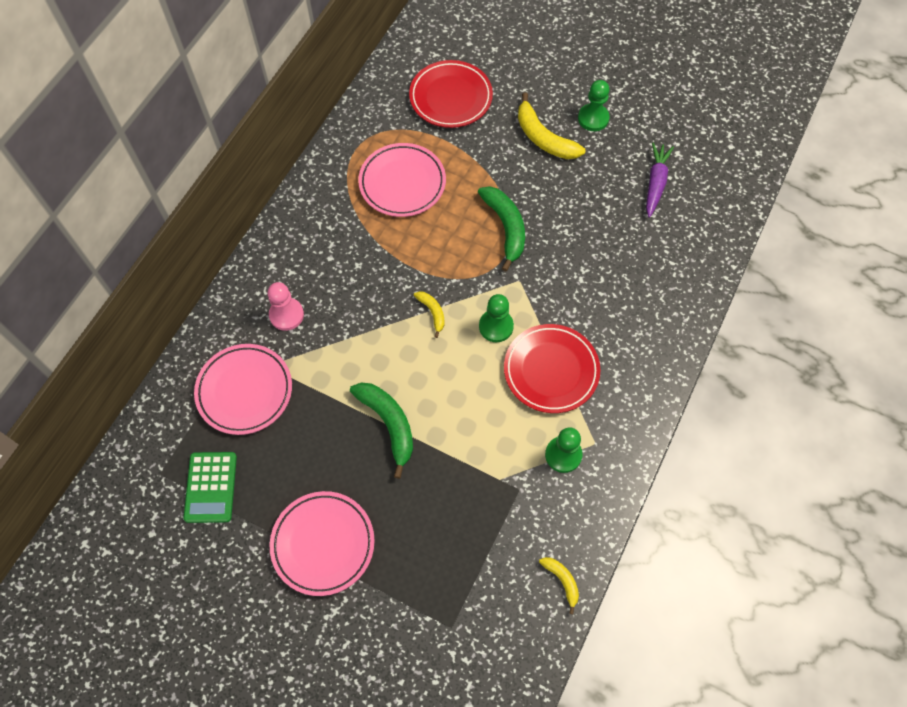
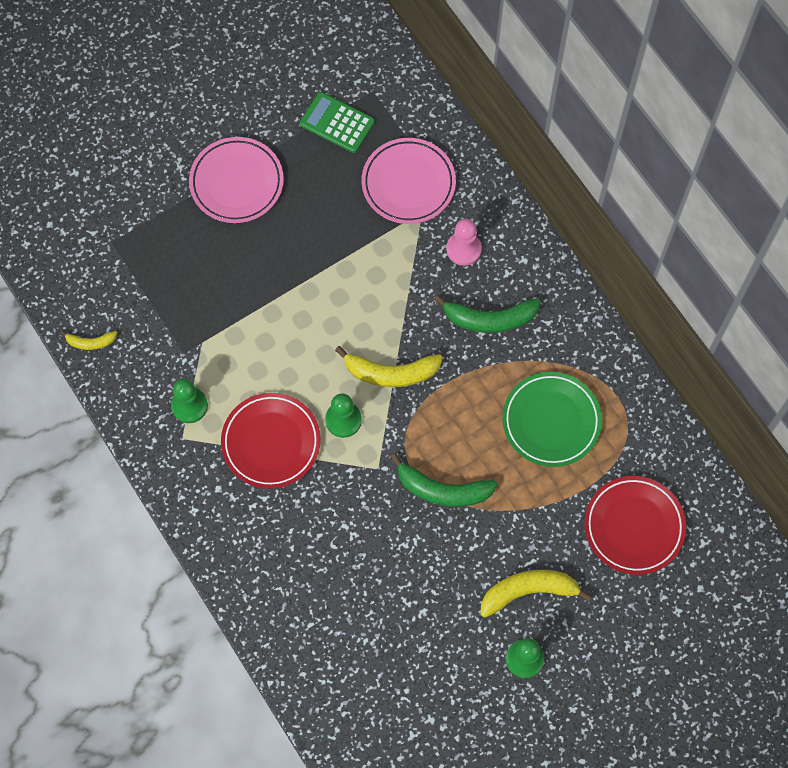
camera: 120 degrees right, 5 degrees up
green banana [350,383,413,479] -> green banana moved to [434,295,541,333]
pink plate [358,143,446,217] -> green plate [502,372,602,467]
yellow banana [414,291,445,338] -> yellow banana [335,346,443,387], size x1.88
purple carrot [646,142,674,218] -> none

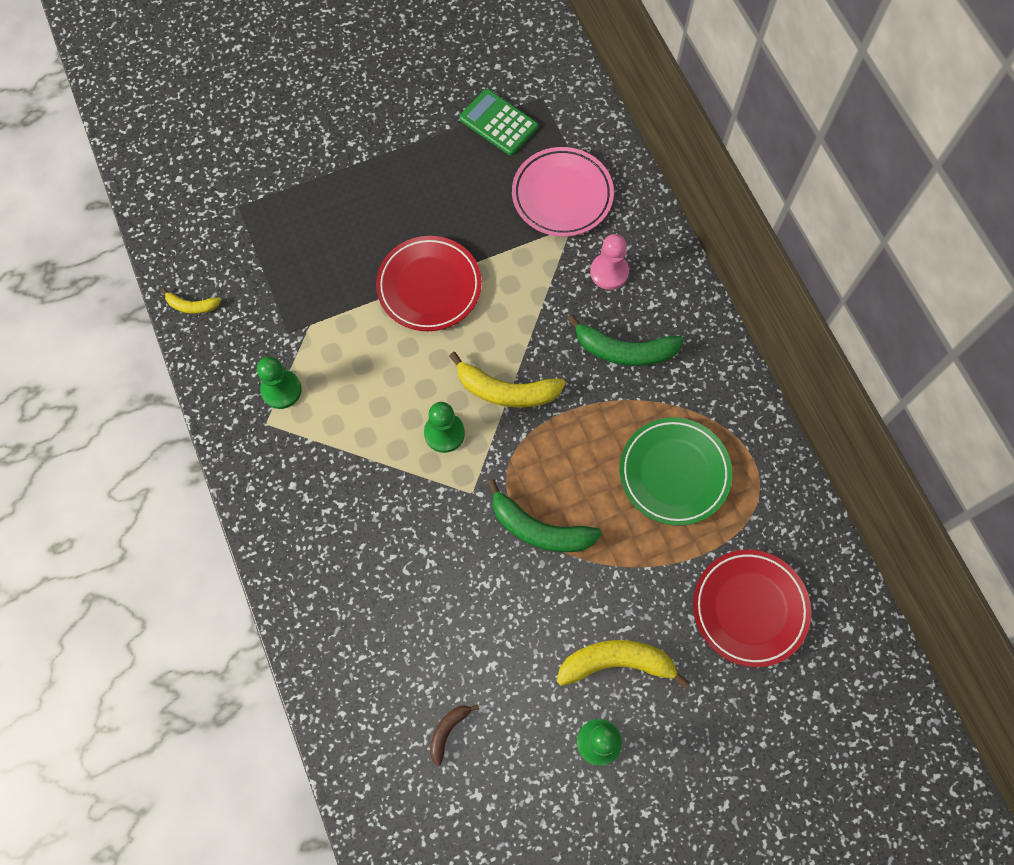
camera: 10 degrees right, 0 degrees up
pink plate [189,137,284,223] -> none
red plate [221,393,321,489] -> red plate moved to [376,236,482,331]
none -> brown banana [430,705,479,766]

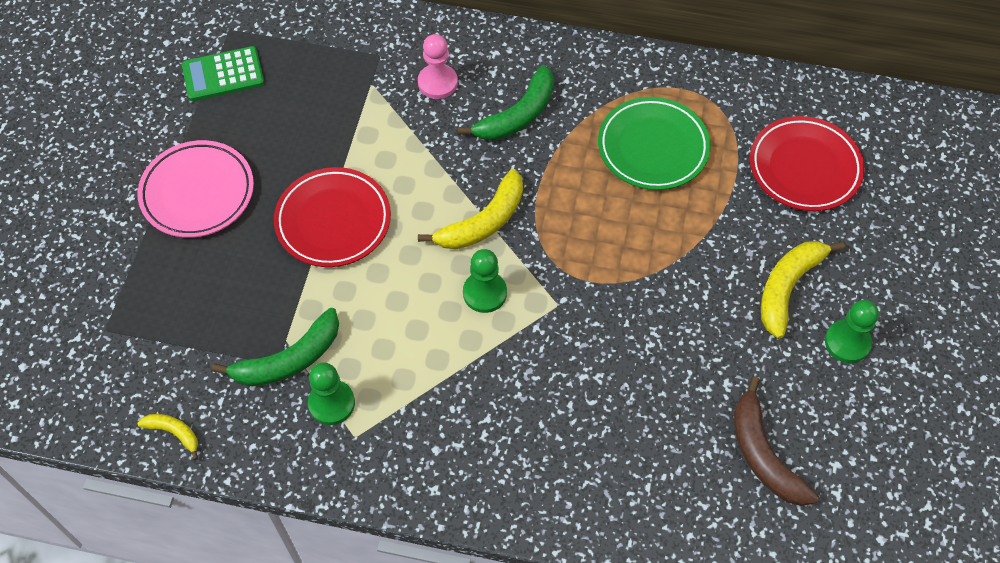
camera: 55 degrees left, 10 degrees down
yellow banana [161,288,221,314] -> yellow banana turned 105 degrees counterclockwise [137,414,198,460]
brown banana [430,705,479,766] -> brown banana [734,377,819,506], size x1.88
green banana [487,479,602,552] -> green banana moved to [211,308,339,386]
pink plate [512,147,614,237] -> pink plate moved to [138,140,254,238]

